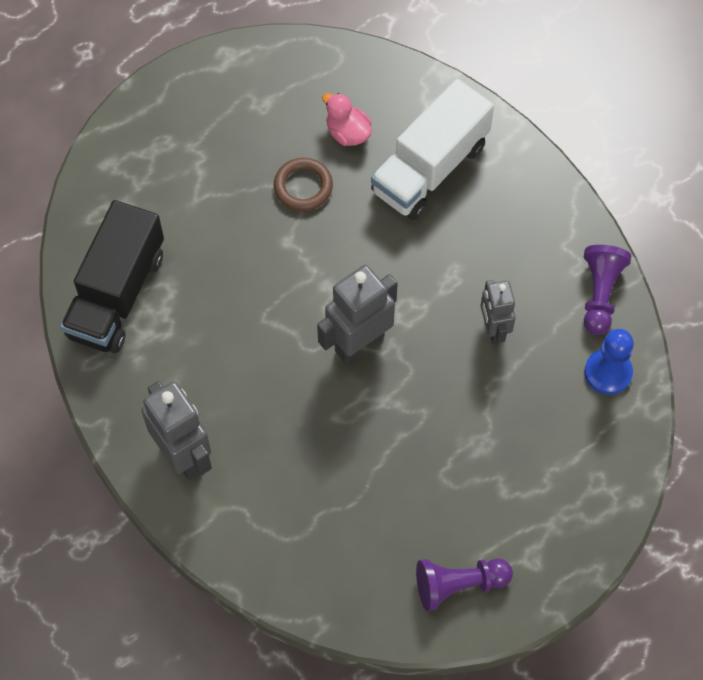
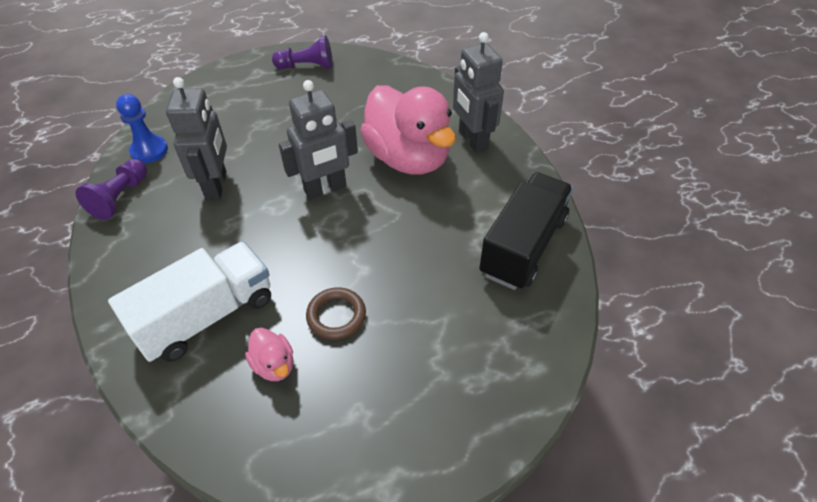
camera: 170 degrees left, 15 degrees down
grey robot [481,280,516,344] -> grey robot [166,77,227,200], size x1.57
none -> pink duck [360,85,456,175]

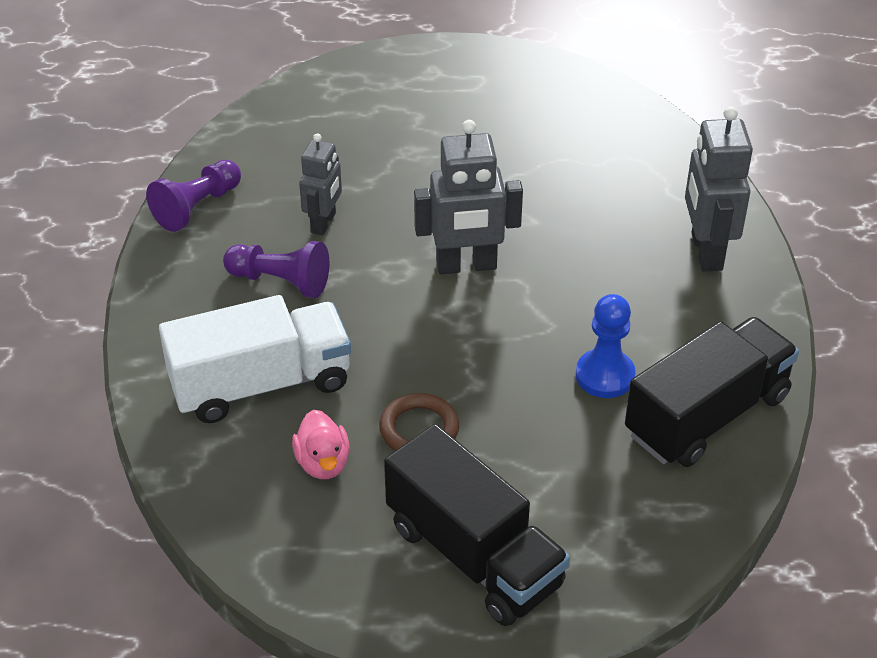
camera: 20 degrees right, 5 degrees down
blue pawn [116,94,168,163] -> blue pawn moved to [576,294,636,398]
grey robot [166,77,227,200] -> grey robot [299,133,342,235], size x0.64
purple pawn [272,35,333,69] -> purple pawn moved to [223,241,329,298]
pink duck [360,85,456,175] -> none
none -> black truck [384,424,570,626]

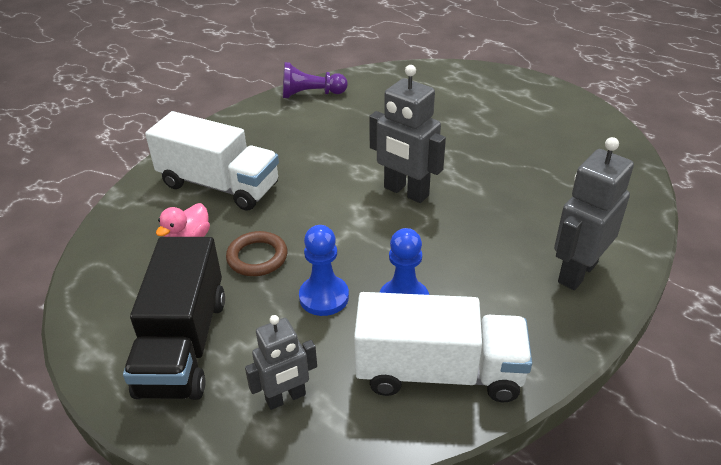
camera: 45 degrees right, 5 degrees down
purple pawn [223,241,329,298] -> none
grey robot [299,133,342,235] -> grey robot moved to [245,315,317,410]
black truck [625,317,799,467] -> white truck [354,292,532,402]
none -> blue pawn [299,225,349,316]

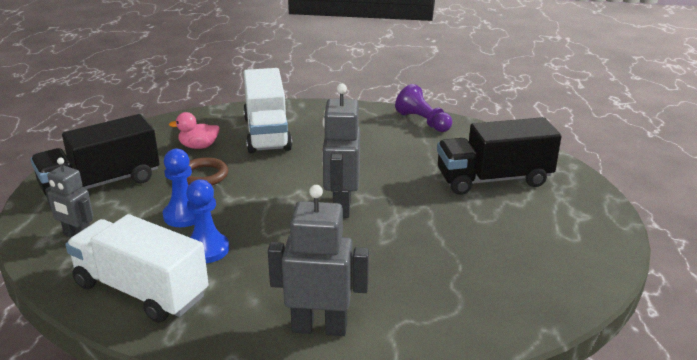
camera: 55 degrees right, 10 degrees down
white truck [354,292,532,402] -> white truck turned 150 degrees clockwise [65,214,209,323]
none -> black truck [437,117,561,195]

